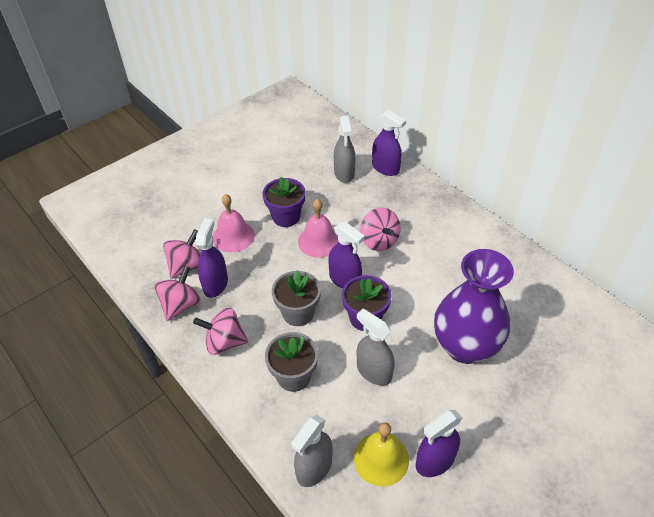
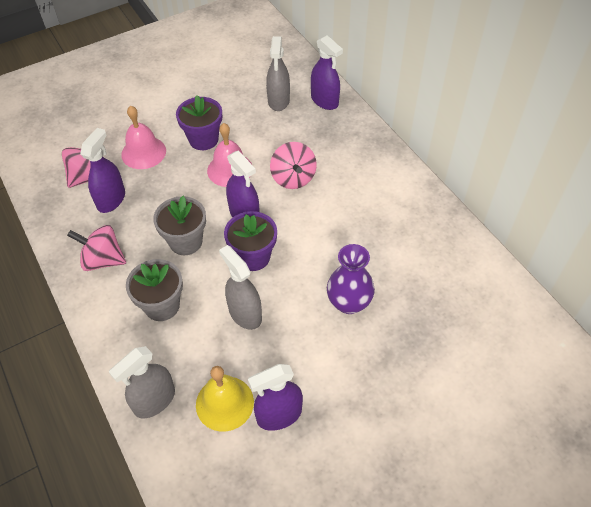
camera: 10 degrees right, 5 degrees up
pink spinning top [154,266,200,321] -> none
purple vase [434,249,514,364] -> purple vase [327,244,375,314], size x0.60

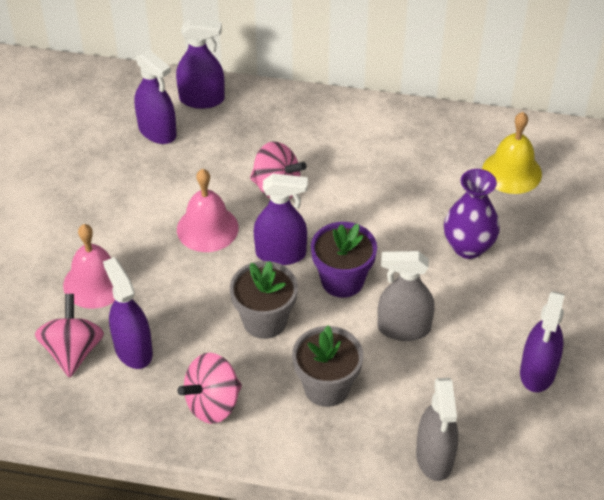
camera: 50 degrees left, 5 degrees down
purple flower pot [176,95,222,150] -> none
yellow bell [196,366,254,432] -> yellow bell moved to [482,112,542,194]
grey spray bottle [266,36,290,111] -> purple spray bottle [134,49,177,144]

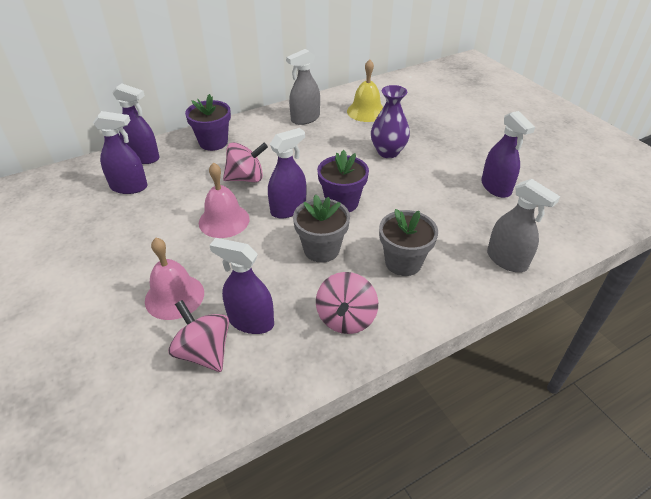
camera: 40 degrees left, 5 degrees down
purple spray bottle [176,19,225,109] -> purple spray bottle turned 60 degrees clockwise [112,83,160,164]
grey spray bottle [378,251,435,341] -> grey spray bottle moved to [286,49,320,125]
none -> purple flower pot [185,94,231,151]

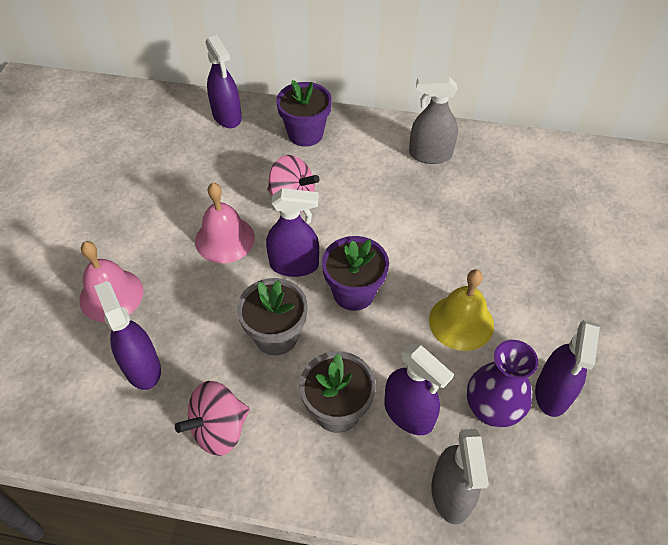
camera: 40 degrees right, 10 degrees up
purple spray bottle [93,111,148,194] -> purple spray bottle moved to [384,343,454,435]
pink spinning top [168,300,229,372] -> none
yellow bell [347,59,383,122] -> yellow bell moved to [429,269,494,351]
purple vase [371,85,410,158] -> purple vase moved to [467,340,538,427]

